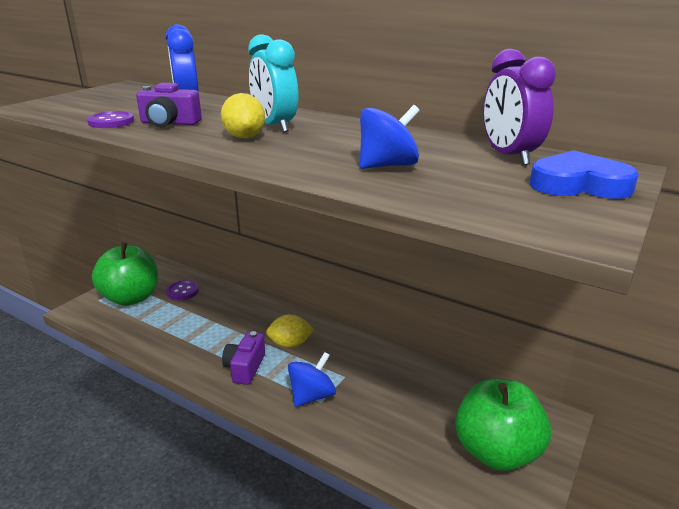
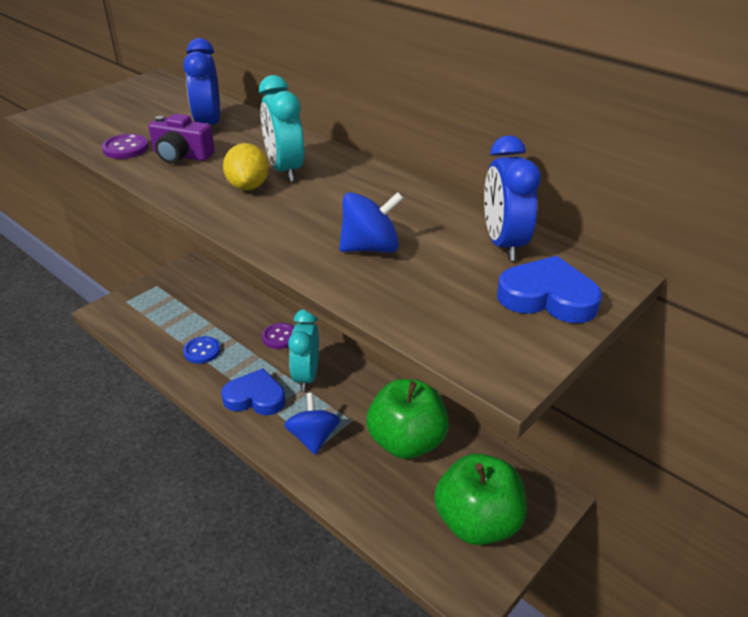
camera: 10 degrees right, 10 degrees up
green apple [92,242,158,306] -> green apple moved to [366,379,449,459]
purple button [166,280,199,300] -> purple button moved to [262,323,294,349]
purple camera [222,331,265,385] -> blue heart [221,368,285,415]
yellow lemon [266,314,314,348] -> turquoise clock [288,309,319,392]
blue spinning top [288,352,336,407] -> blue spinning top turned 60 degrees counterclockwise [284,393,340,455]
purple clock [483,49,556,165] -> blue clock [484,135,541,261]
none -> blue button [183,336,220,364]

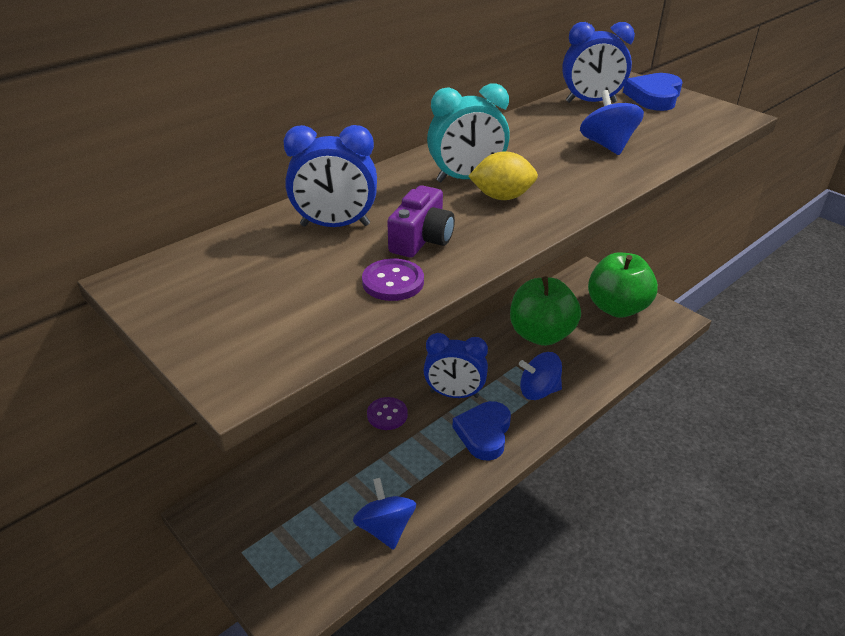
camera: 85 degrees left, 0 degrees up
blue button [183,336,220,364] -> none
turquoise clock [288,309,319,392] -> blue clock [423,333,488,398]
none -> blue spinning top [353,478,416,550]

